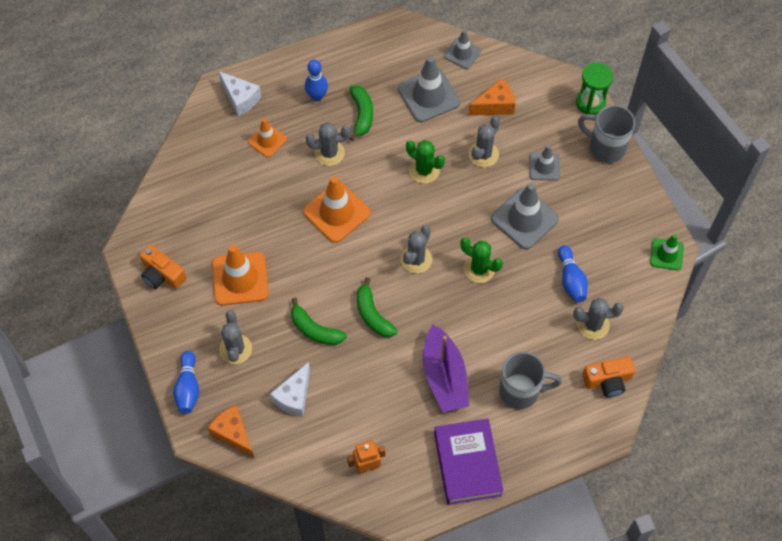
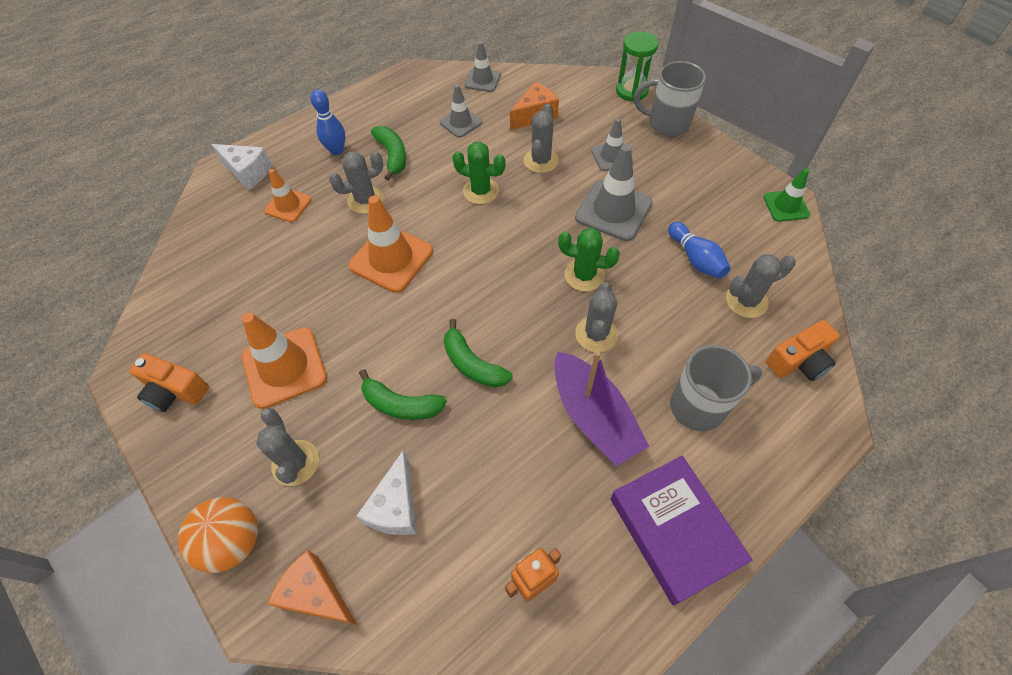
camera: 15 degrees left, 5 degrees down
blue bowling pin [173,351,199,414] -> orange ball [178,497,258,573]
grey traffic cone [398,56,460,123] -> grey traffic cone [439,84,482,138], size x0.59
grey cactus [400,225,432,274] -> grey cactus moved to [575,282,618,352]

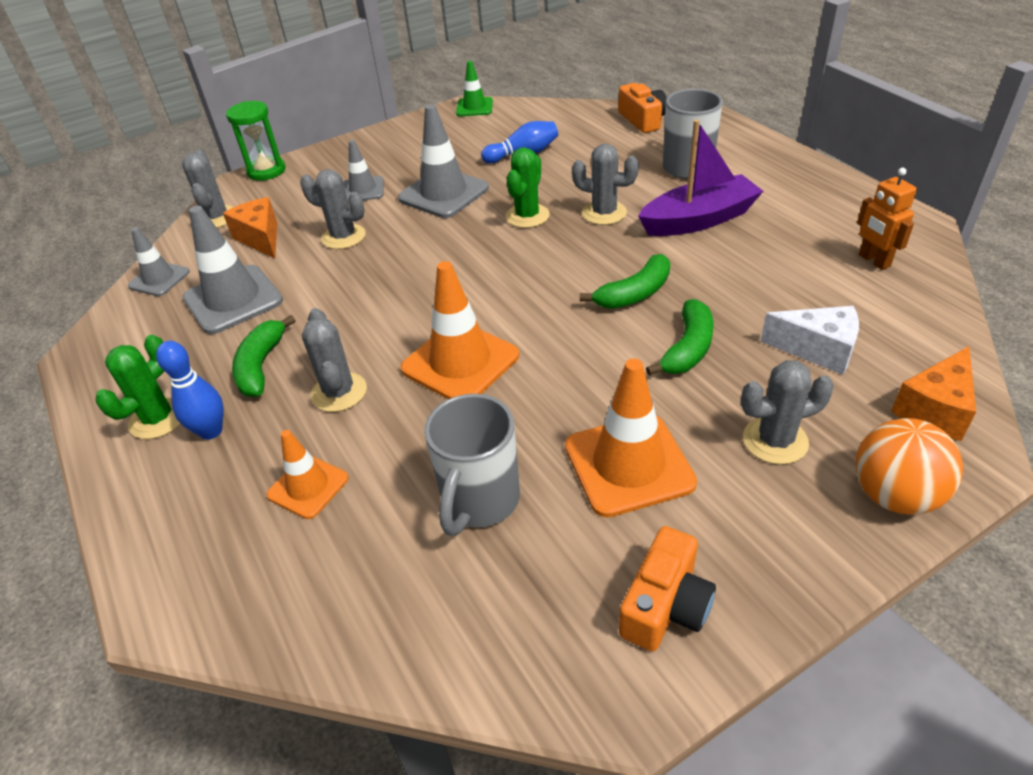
camera: 80 degrees left, 15 degrees down
white cheese [211,144,272,190] -> none
green banana [371,126,406,181] -> green banana turned 75 degrees counterclockwise [232,315,295,397]
grey traffic cone [439,84,482,138] -> grey traffic cone [183,206,283,334], size x1.69
green cactus [452,142,506,204] -> green cactus moved to [96,335,181,439]
purple book [610,456,753,606] -> none
grey mug [634,61,706,137] -> grey mug moved to [424,394,520,536]
grey cactus [726,254,796,318] -> grey cactus moved to [182,149,233,228]

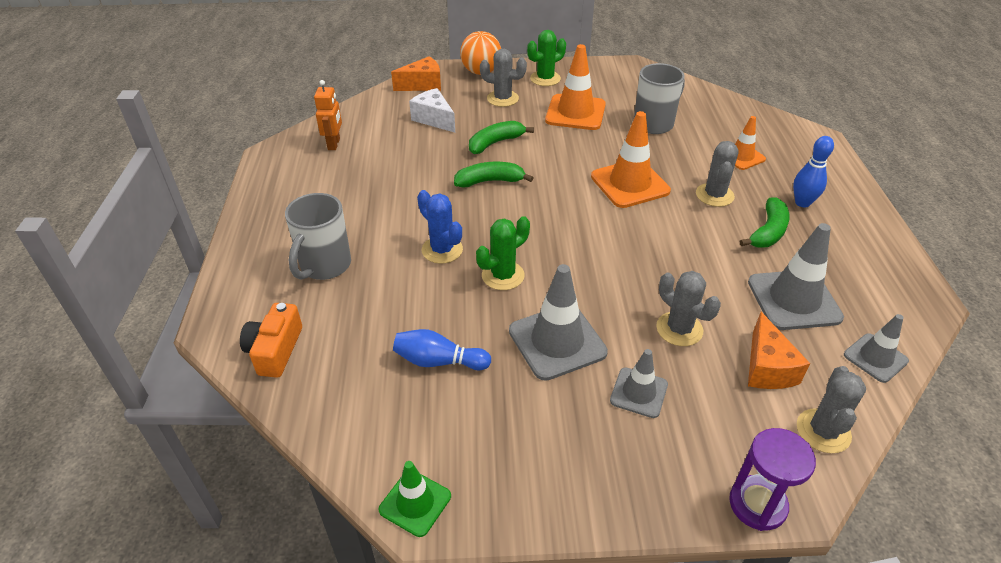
camera: 155 degrees left, 0 degrees up
green cactus [96,335,181,439] -> green cactus moved to [527,30,566,86]
green hourglass [226,101,285,181] -> purple hourglass [729,428,816,531]
grey cactus [572,144,639,225] -> blue cactus [417,190,463,264]
orange camera [619,526,716,651] -> none
purple boat [638,119,763,236] -> none

